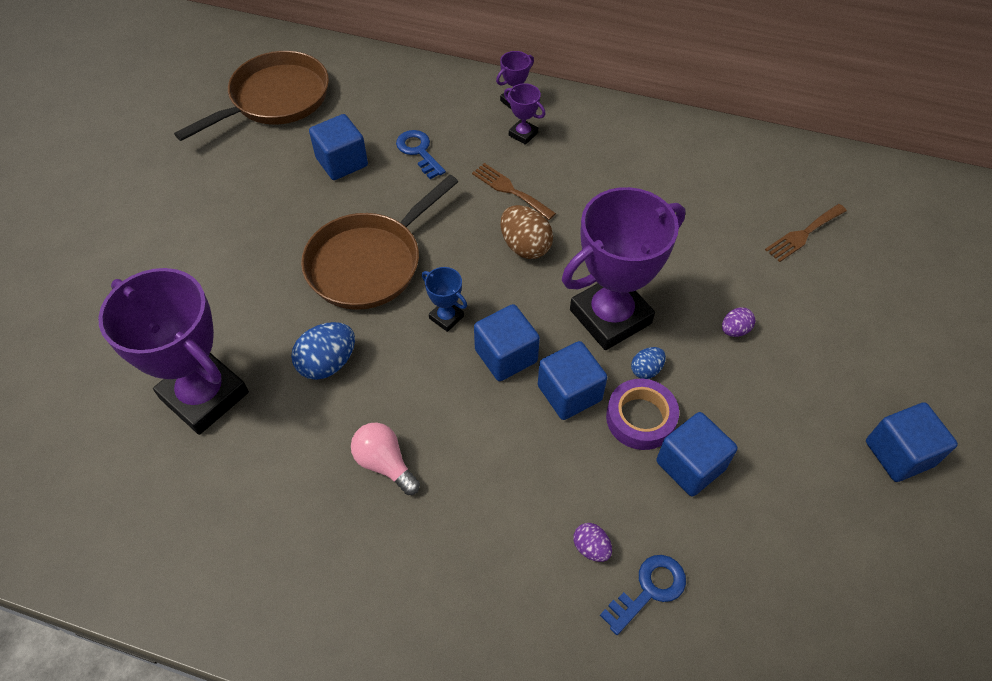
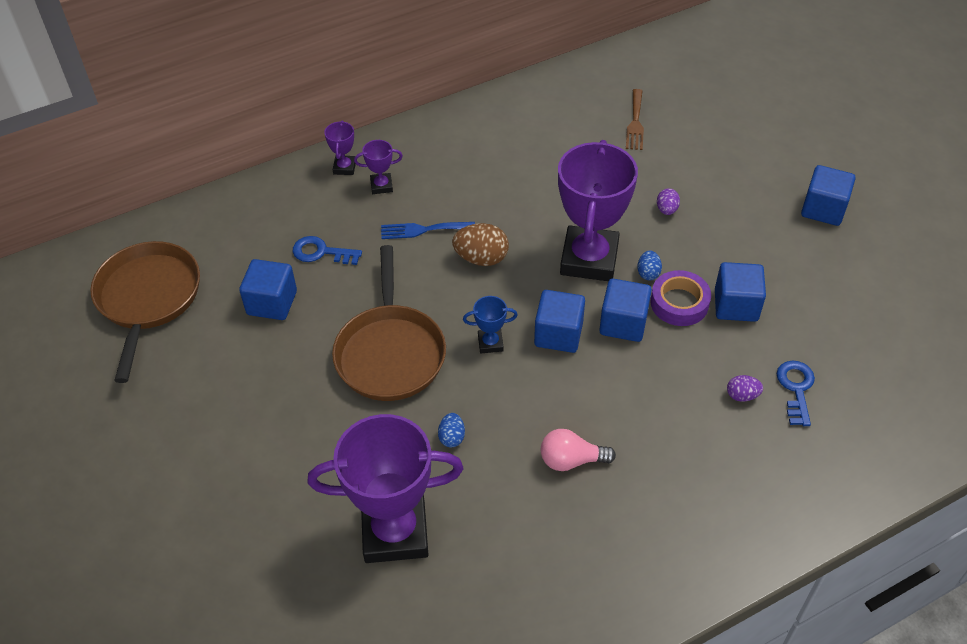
camera: 45 degrees left, 5 degrees down
blue egg [291,322,355,380] -> blue egg [438,413,465,447], size x0.57
brown fork [472,163,556,220] -> blue fork [381,222,475,239]

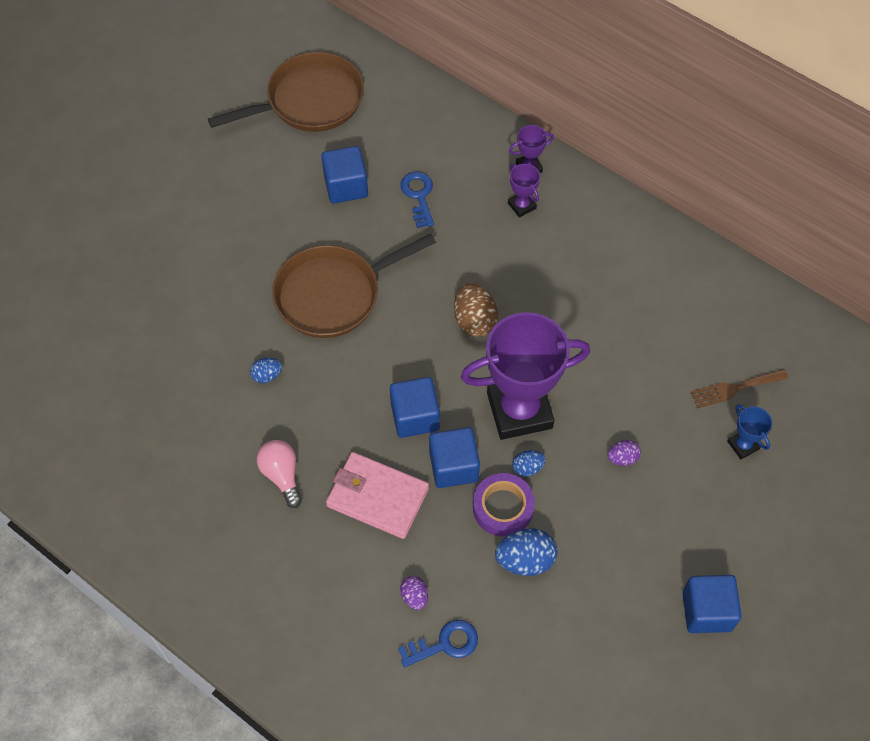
camera: 65 degrees right, 10 degrees up
purple trophy [308,414,463,563] -> none
blue fork [381,222,475,239] -> none
blue trophy [463,296,518,353] -> blue trophy moved to [727,404,772,459]
blue cube [715,262,766,322] -> blue egg [495,528,557,576]
none -> pink wallet [326,452,429,539]

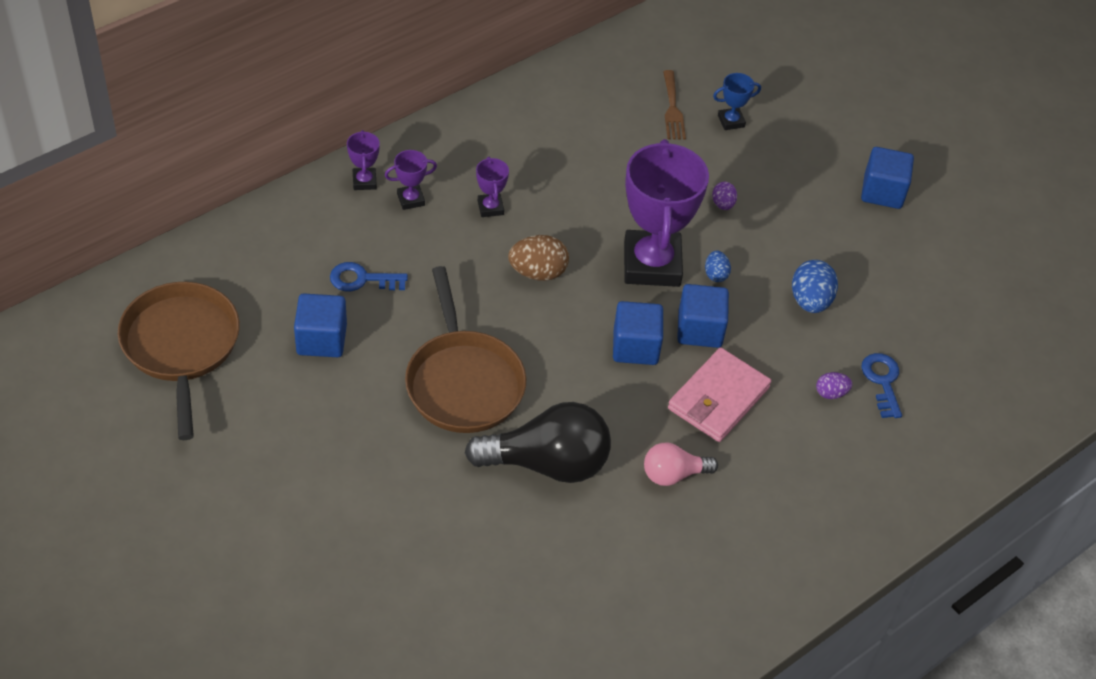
camera: 80 degrees left, 10 degrees down
blue egg [250,358,282,383] -> black light bulb [465,402,611,483]
purple tape [473,473,535,537] -> none
none -> purple trophy [476,157,509,217]

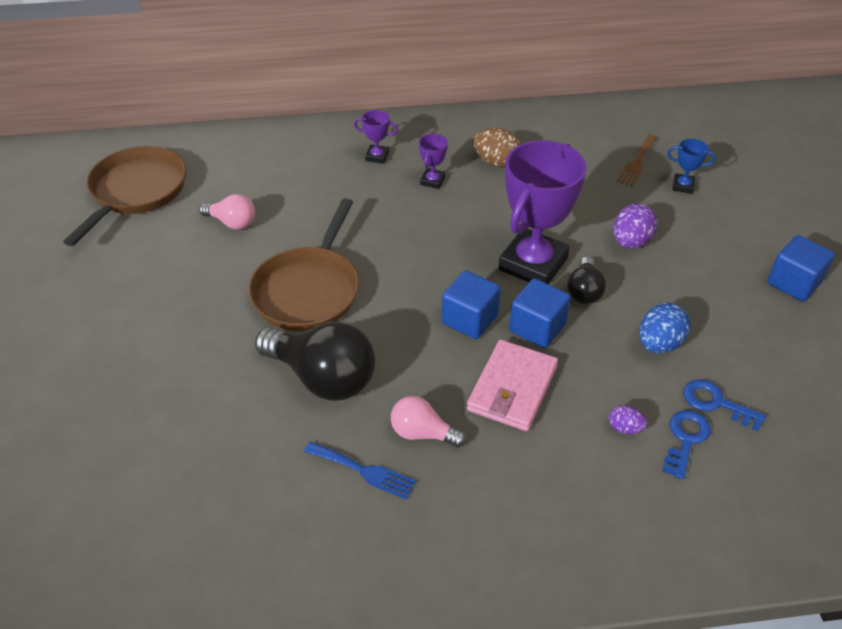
camera: 35 degrees right, 5 degrees down
blue cube [294,293,347,357] -> pink light bulb [199,194,255,230]
blue key [330,262,408,291] -> blue key moved to [683,379,766,431]
purple trophy [347,130,380,190] -> none
brown egg [508,235,569,281] -> brown egg moved to [473,128,521,168]
pink wallet [668,348,772,442] -> pink wallet turned 45 degrees counterclockwise [467,340,558,431]
blue egg [705,251,731,282] -> black light bulb [567,257,606,304]
purple egg [712,182,737,210] -> purple egg [613,204,657,249], size x1.76
none -> blue fork [304,441,416,500]

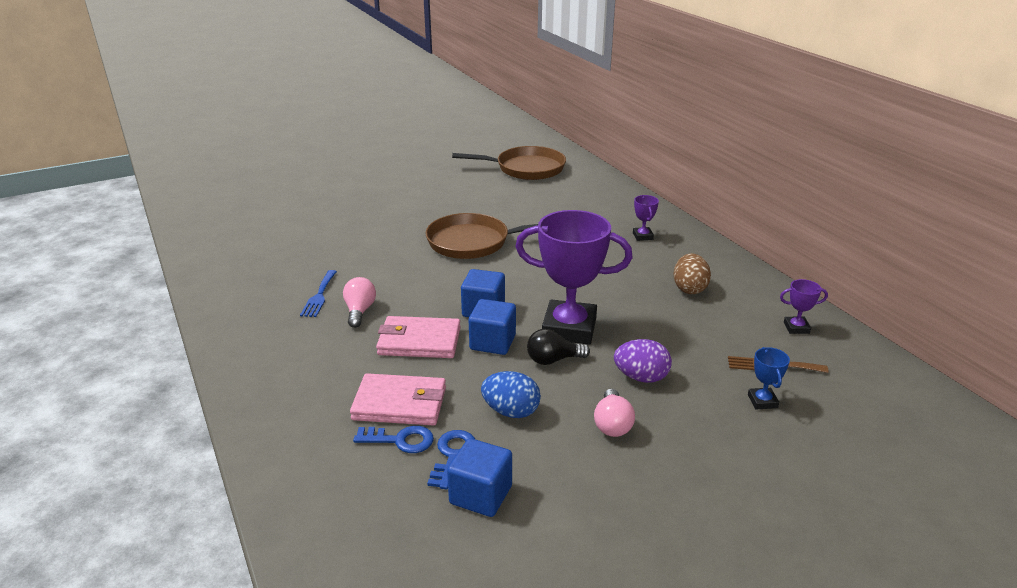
camera: 70 degrees right, 15 degrees down
pink light bulb [199,194,255,230] -> pink light bulb moved to [594,389,635,437]
black light bulb [255,322,375,401] -> none
purple trophy [419,134,448,189] -> purple trophy moved to [780,279,828,334]
purple egg [609,405,647,434] -> pink wallet [350,373,446,426]
blue cube [767,235,835,302] -> blue cube moved to [447,438,512,517]

